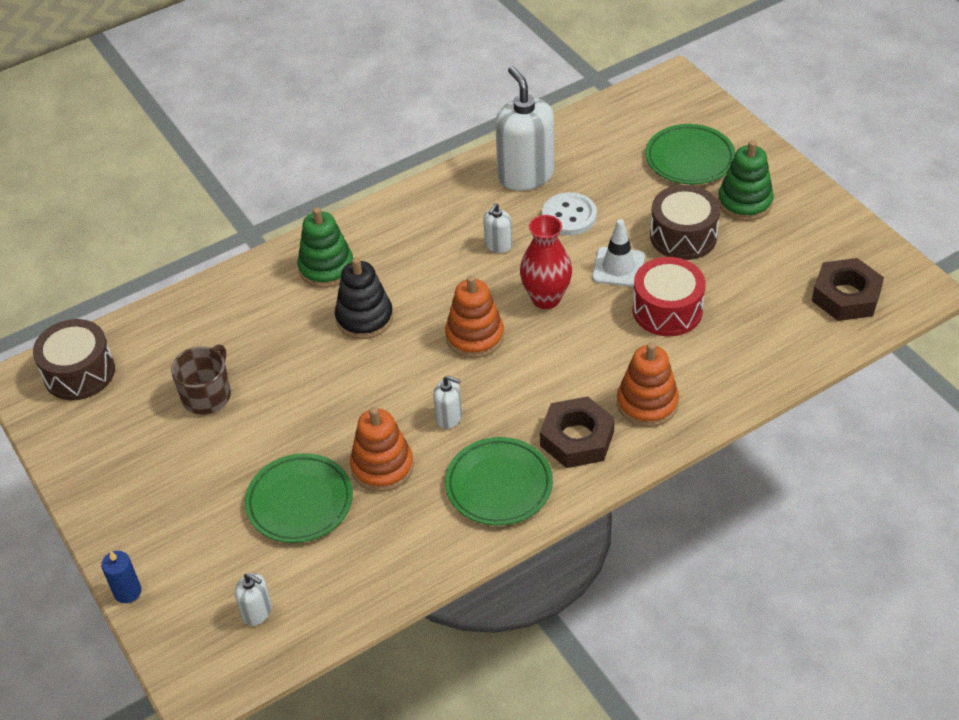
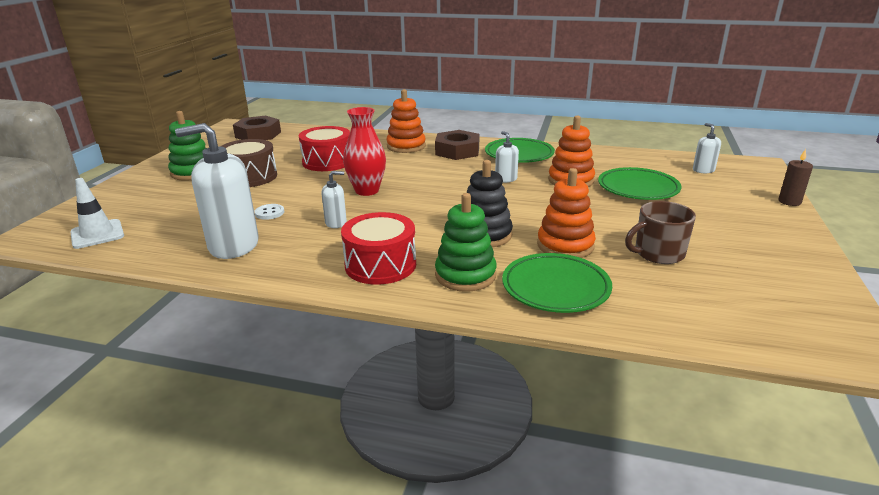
camera: 135 degrees left, 20 degrees down
brown drum [33,319,115,400] -> none
blue candle [101,551,141,603] -> brown candle [778,149,813,206]
orange stacking toy [445,275,504,358] -> orange stacking toy moved to [537,168,596,258]
white soap dispenser [495,66,554,190] -> white soap dispenser turned 60 degrees clockwise [175,123,259,259]
white button [542,192,597,235] -> white button [254,204,284,220], size x0.57
white traffic cone [592,219,645,287] -> white traffic cone moved to [70,178,124,249]
green plate [645,124,735,185] -> green plate moved to [502,253,612,313]
none -> red drum [341,212,416,285]

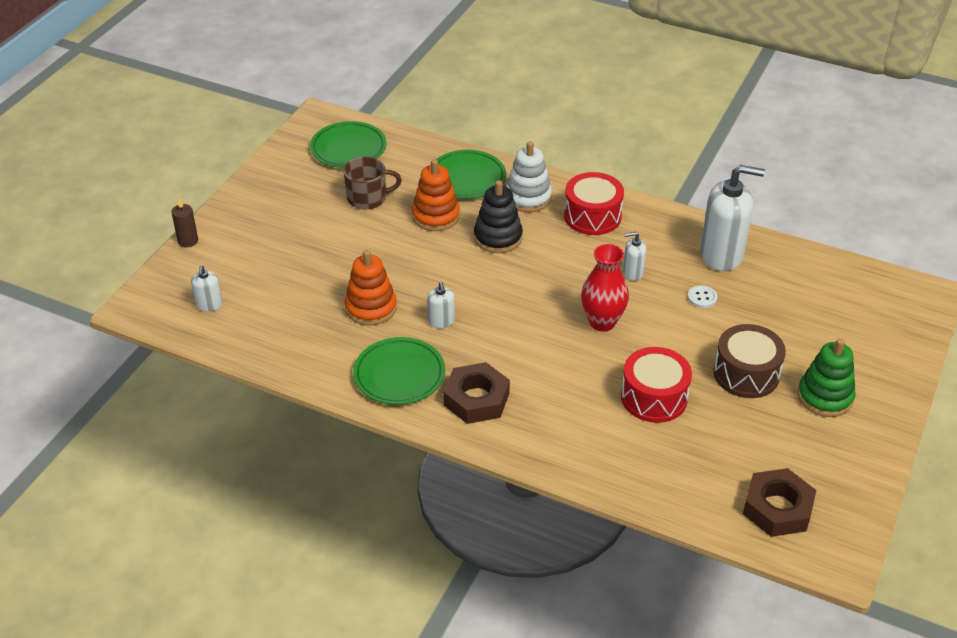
camera: 170 degrees left, 15 degrees up
white traffic cone [70,178,124,249] -> none
orange stacking toy [386,89,426,153] -> none
green stacking toy [435,193,497,292] -> white stacking toy [506,141,552,212]
green plate [598,167,682,200] -> green plate moved to [310,121,387,168]

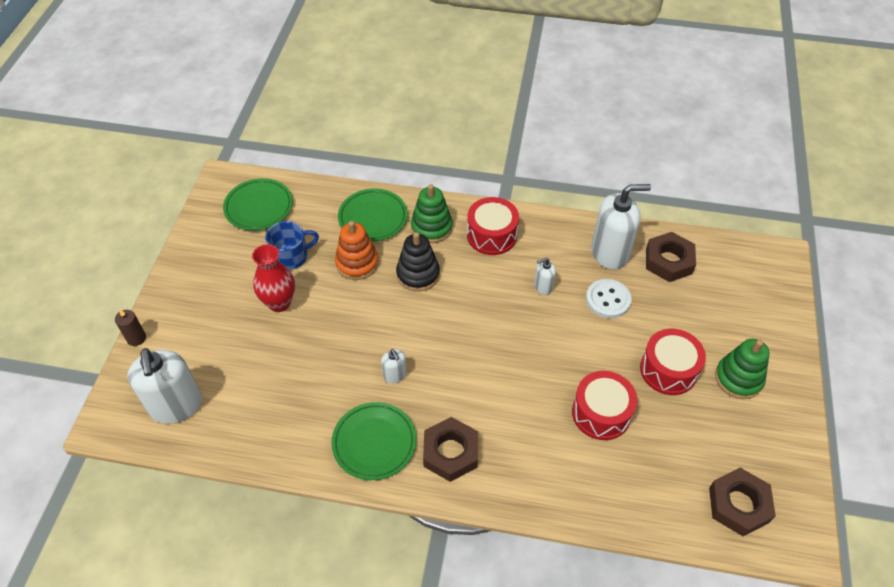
camera: 15 degrees left, 10 degrees up
white soap dispenser [191,265,223,312] -> white soap dispenser [127,348,202,424], size x2.12
brown mug [343,156,402,210] -> blue mug [265,221,319,270]
orange stacking toy [345,250,397,325] -> none
white stacking toy [506,141,552,212] -> green stacking toy [411,184,452,243]
red vase [581,244,629,332] -> red vase moved to [252,244,295,312]
white button [687,285,717,308] -> white button [586,279,632,318], size x1.75
brown drum [713,324,786,398] -> red drum [640,329,706,395]
none -> brown nut [646,232,696,282]

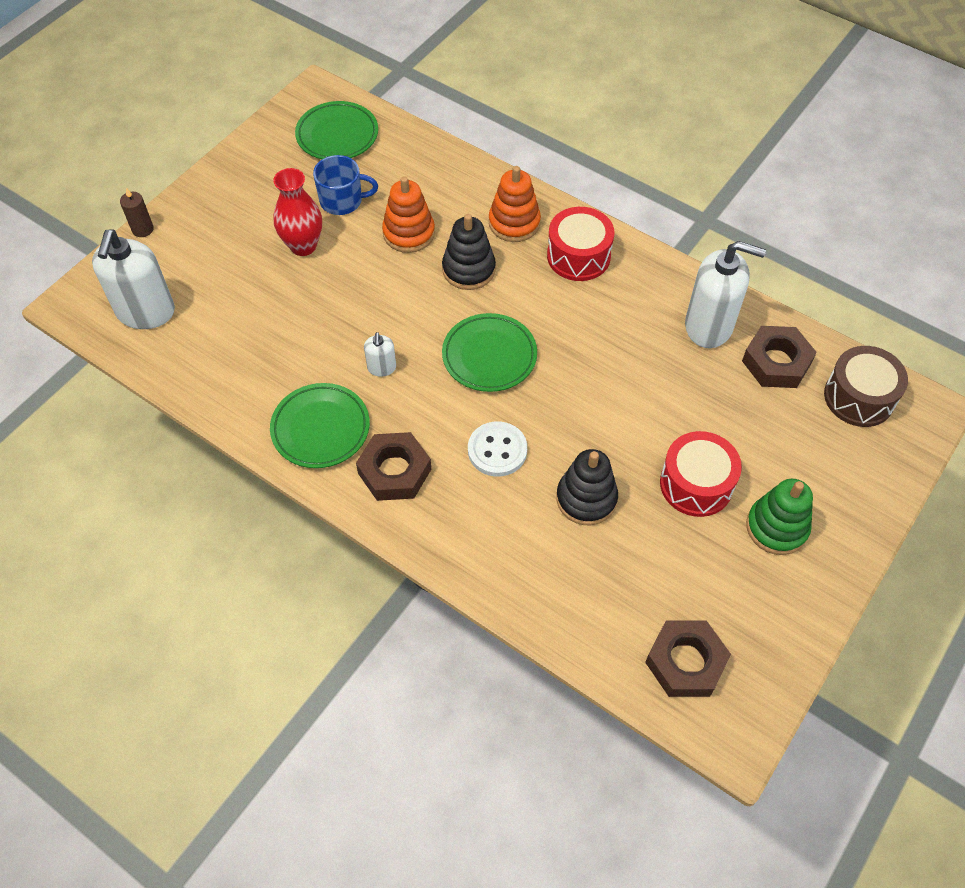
camera: 25 degrees right, 5 degrees up
green plate [338,189,408,242] -> green plate moved to [442,313,537,392]
green stacking toy [411,184,452,243] -> orange stacking toy [489,166,541,242]
white soap dispenser [534,258,556,295] -> none
red drum [572,371,637,440] -> black stacking toy [556,449,618,526]
white button [586,279,632,318] -> white button moved to [468,421,527,477]
none -> brown drum [824,346,908,427]

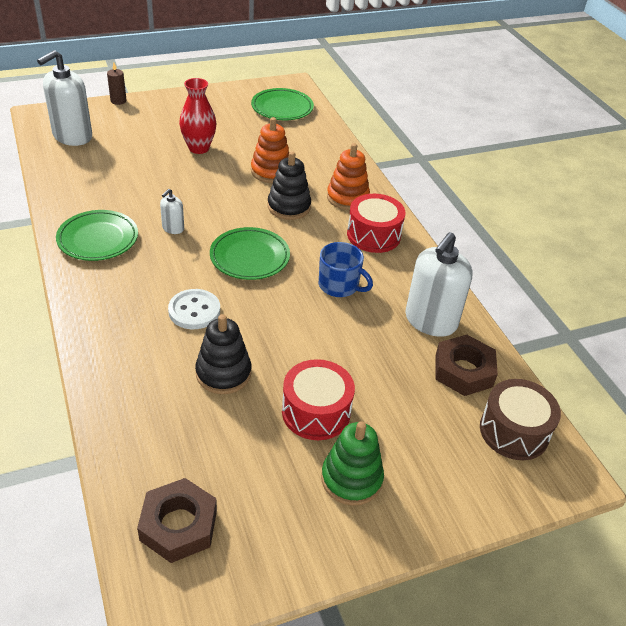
camera: 30 degrees right, 15 degrees down
blue mug [313,155,378,215] -> blue mug moved to [319,242,373,297]
brown nut [356,432,431,501] -> none
white soap dispenser [685,241,766,348] -> white soap dispenser turned 75 degrees clockwise [405,232,473,337]

